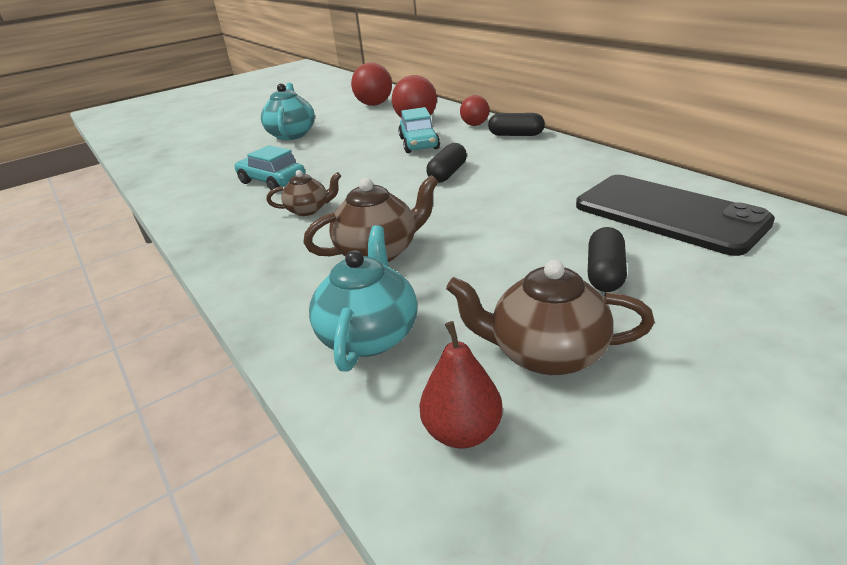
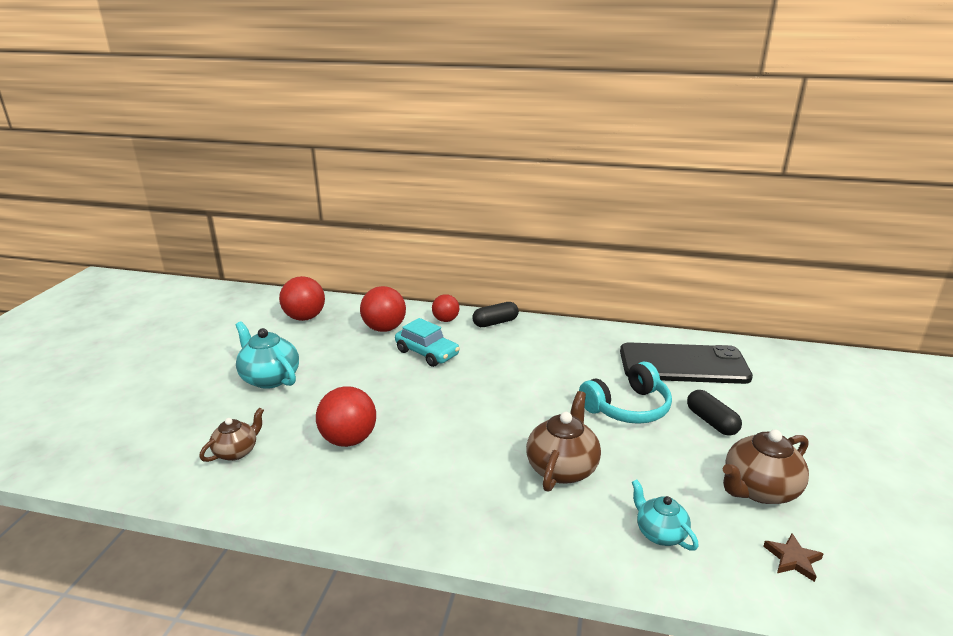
camera: 45 degrees left, 5 degrees down
turquoise car [235,145,305,190] -> red ball [316,386,376,447]
brown teapot [266,170,341,216] -> brown teapot moved to [199,407,264,462]
turquoise teapot [309,225,417,371] -> turquoise teapot [632,479,699,551], size x0.62
red pear [419,321,503,448] -> brown star [763,533,824,582]
black capsule [426,143,467,183] -> none
none -> turquoise headphones [579,361,672,424]

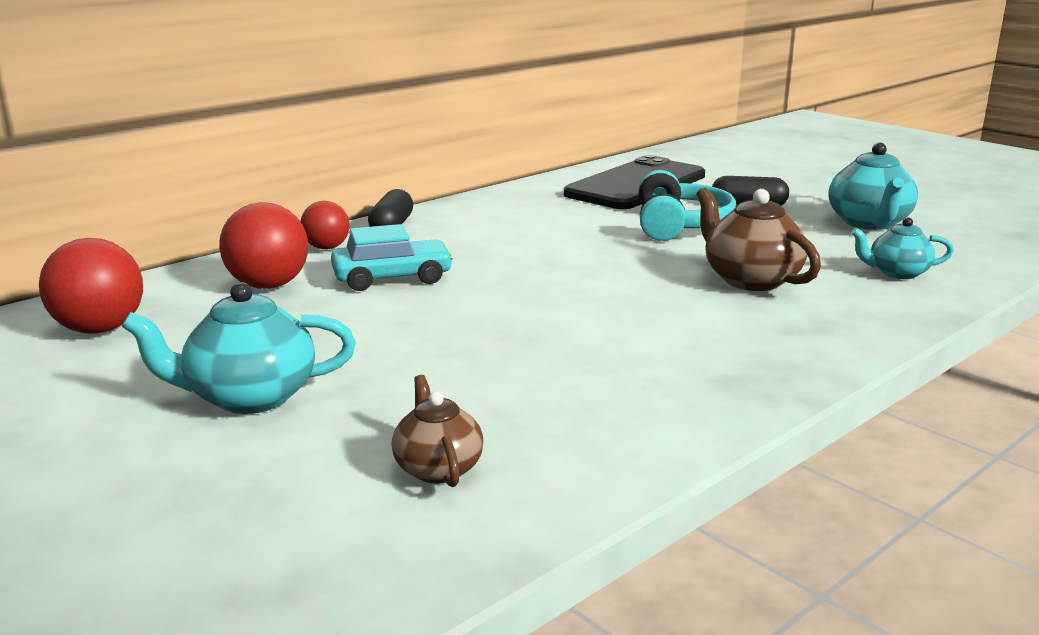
camera: 55 degrees left, 5 degrees down
red ball [316,386,376,447] -> none
brown teapot [723,429,809,504] -> turquoise teapot [828,143,918,230]
brown star [763,533,824,582] -> none

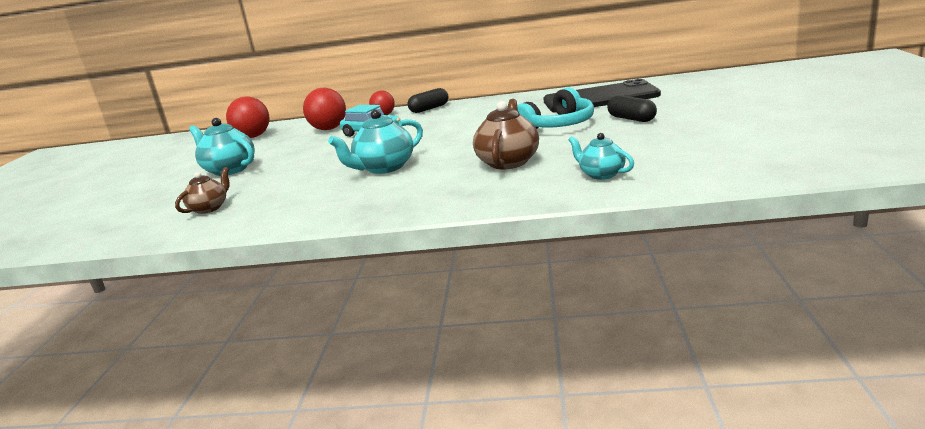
camera: 50 degrees right, 0 degrees up
turquoise teapot [828,143,918,230] -> turquoise teapot moved to [328,109,423,174]

